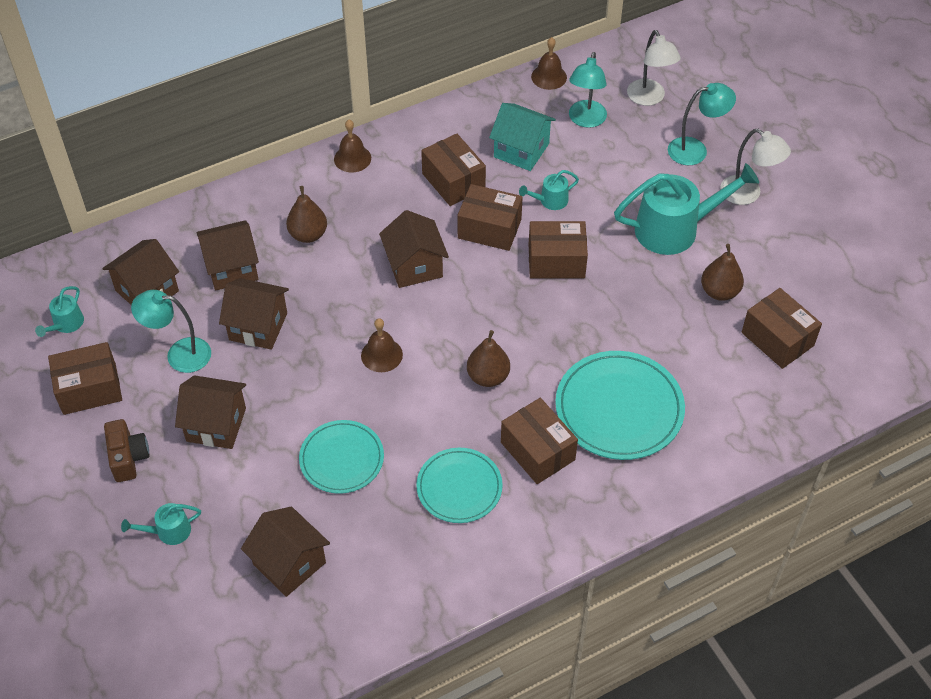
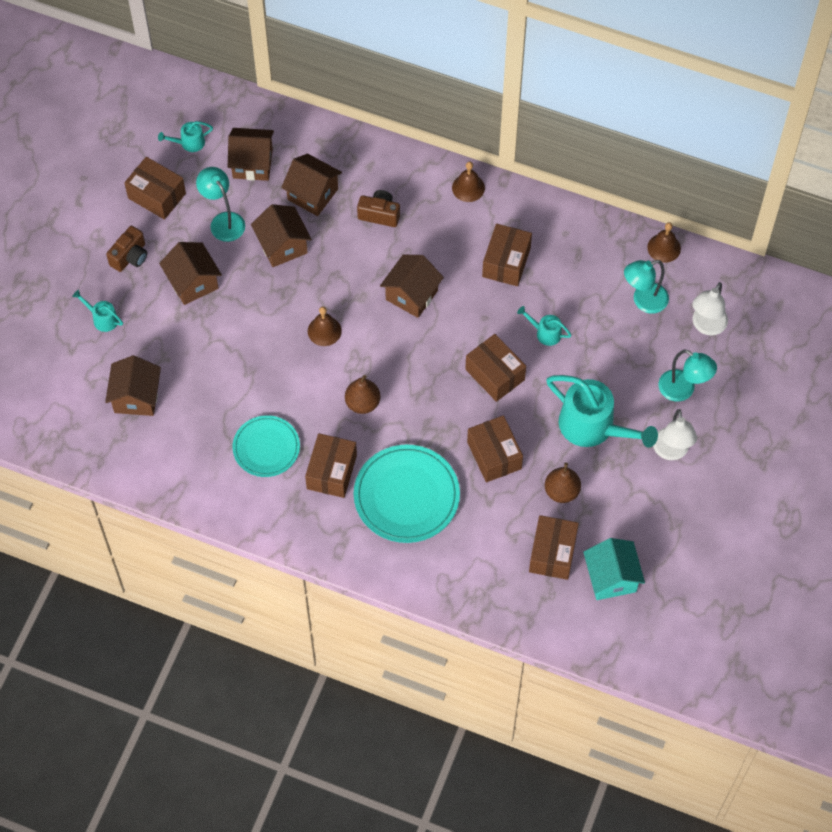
camera: 50 degrees right, 10 degrees up
brown pear [286,186,327,243] -> brown camera [357,190,400,227]
turquoise plate [299,420,384,494] -> none
brown box [457,184,523,251] -> brown box moved to [467,415,523,482]
turquoise house [489,103,556,171] -> turquoise house moved to [583,538,645,600]

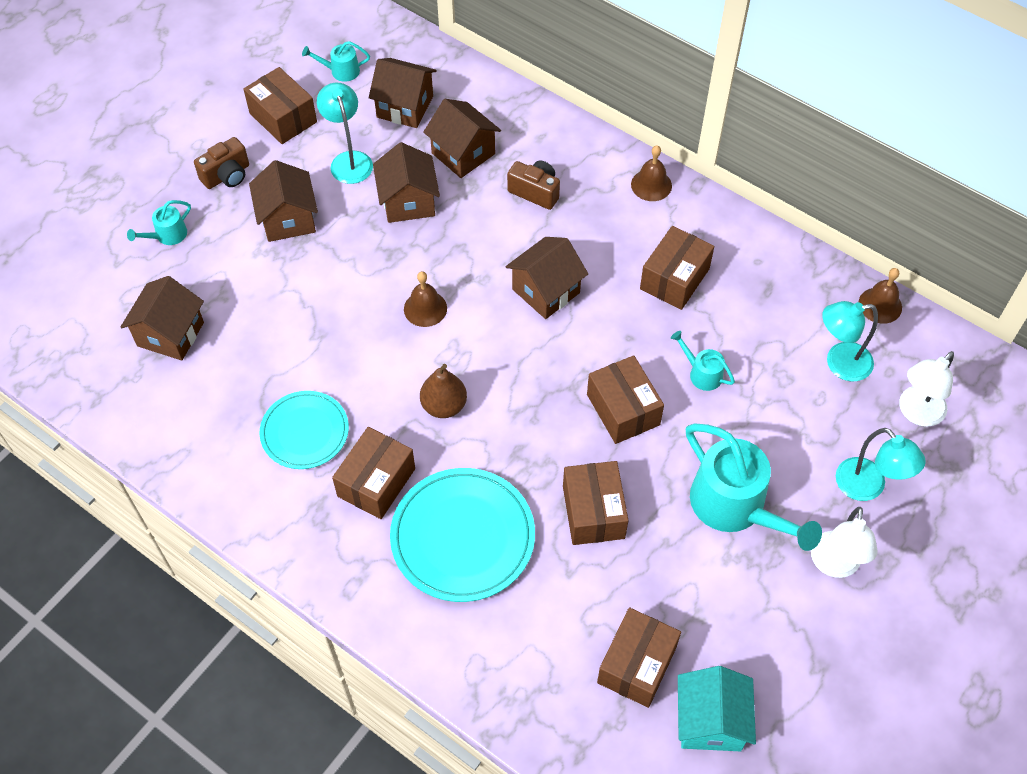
camera: 15 degrees right, 5 degrees down
turquoise watering can [72,290,123,332] -> turquoise watering can turned 90 degrees counterclockwise [127,200,191,245]
brown pear [545,462,581,503] -> none

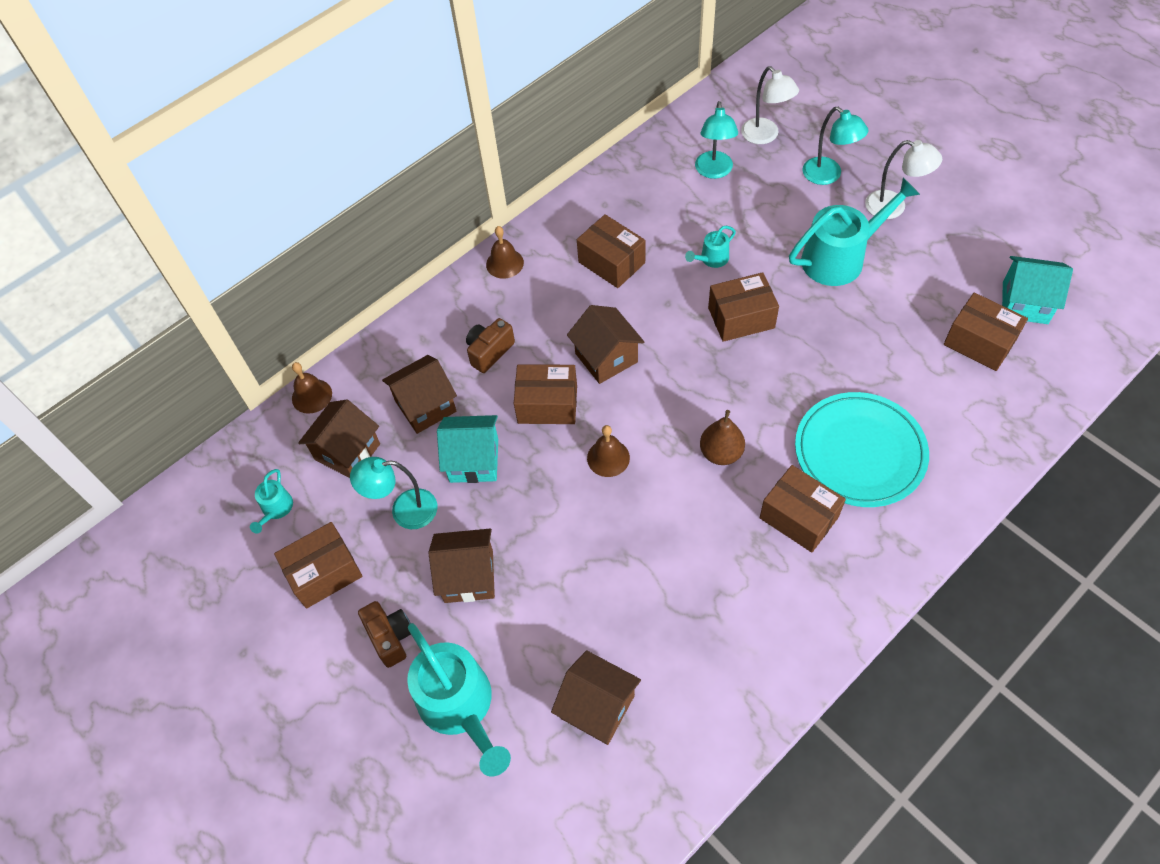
camera: 75 degrees left, 0 degrees up
turquoise watering can [127,200,191,245] -> turquoise watering can [407,623,511,777], size x2.16
turquoise plate [260,391,349,469] -> none
brown house [373,142,440,223] -> turquoise house [437,415,498,483]
brown box [563,461,629,545] -> brown box moved to [514,364,577,424]
turquoise lamp [836,428,926,501] -> turquoise lamp turned 75 degrees clockwise [802,107,869,185]
brown bell [859,268,902,324] -> brown bell moved to [292,362,332,414]

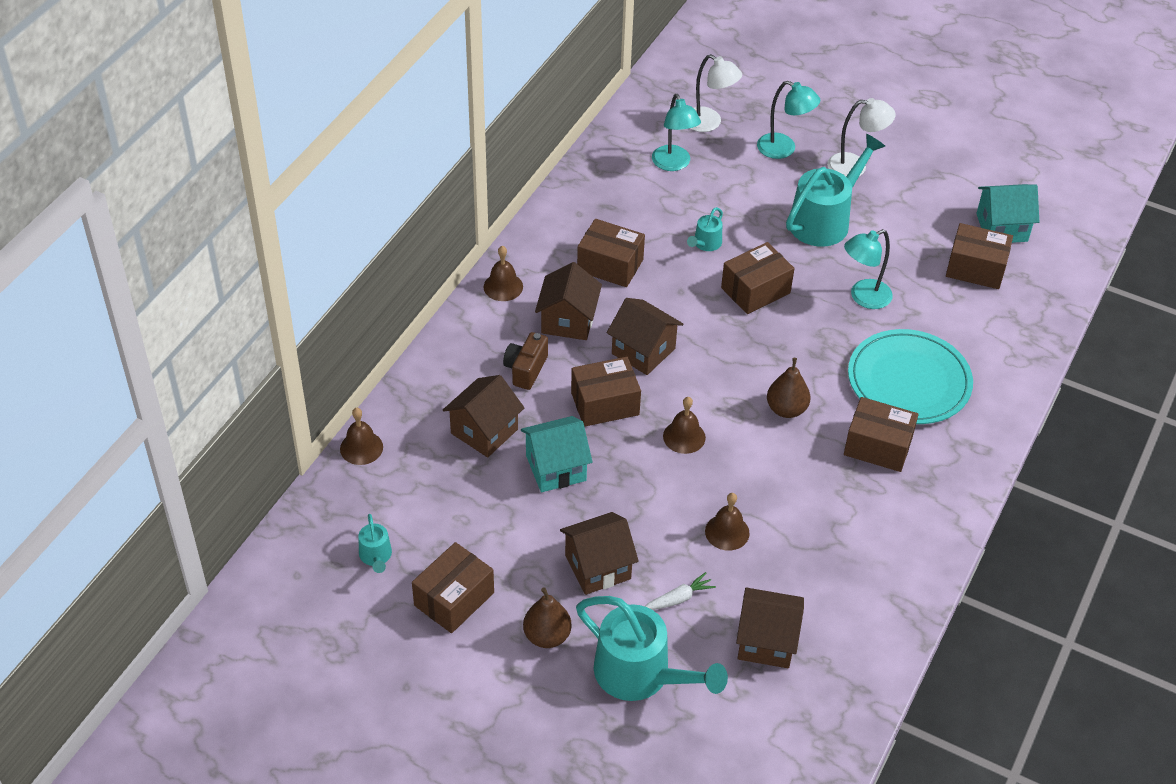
camera: 25 degrees left, 10 degrees down
brown house [298,399,380,478] -> brown house moved to [535,262,602,340]
turquoise lamp [350,457,438,529] -> turquoise lamp moved to [844,229,893,309]
brown camera [358,601,411,668] -> brown pear [523,587,572,648]
none -> white carrot [645,572,716,610]
none -> brown bell [705,493,750,550]

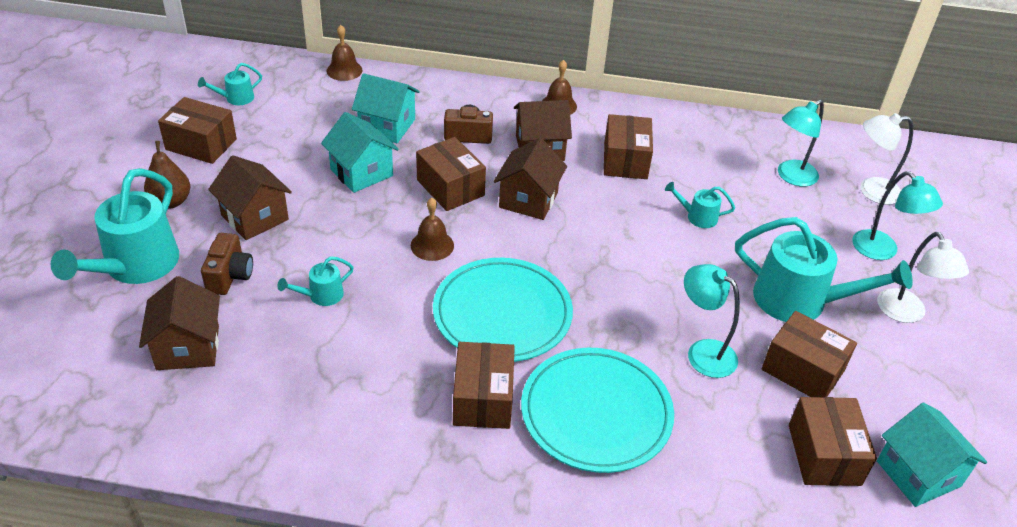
camera: 70 degrees right, 5 degrees down
brown house [443,375,524,457] -> turquoise house [352,73,420,143]
white carrot [645,572,716,610] -> brown camera [201,233,253,295]
white lamp [690,54,742,132] -> white lamp turned 75 degrees clockwise [860,113,913,205]
brown bell [705,493,750,550] -> turquoise watering can [277,257,354,306]
brown box [721,242,794,314] -> brown box moved to [762,311,857,397]
turquoise lamp [757,81,820,159] -> turquoise lamp turned 45 degrees counterclockwise [852,171,943,260]
brown pear [767,358,810,418] -> turquoise plate [433,258,573,362]

